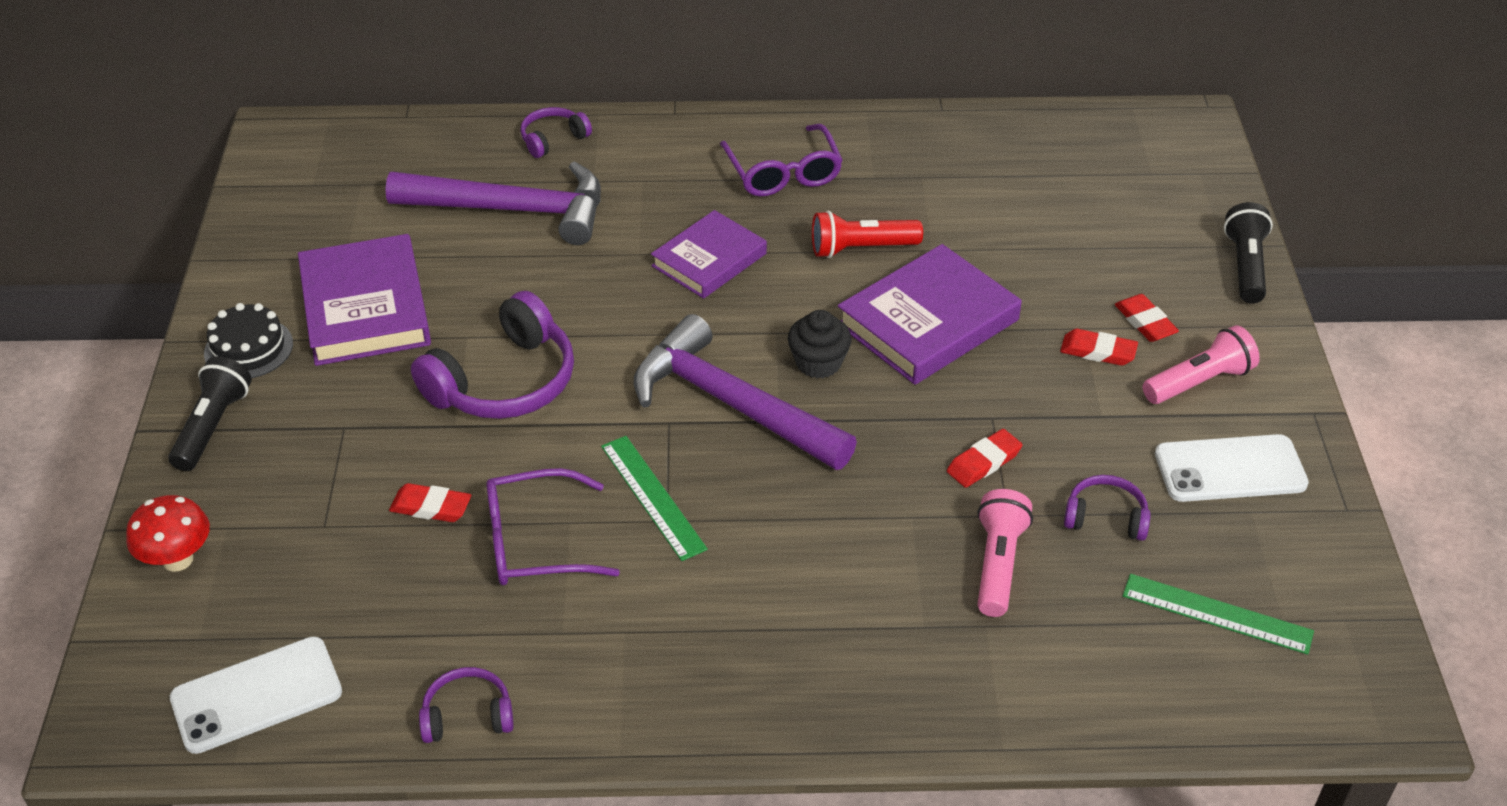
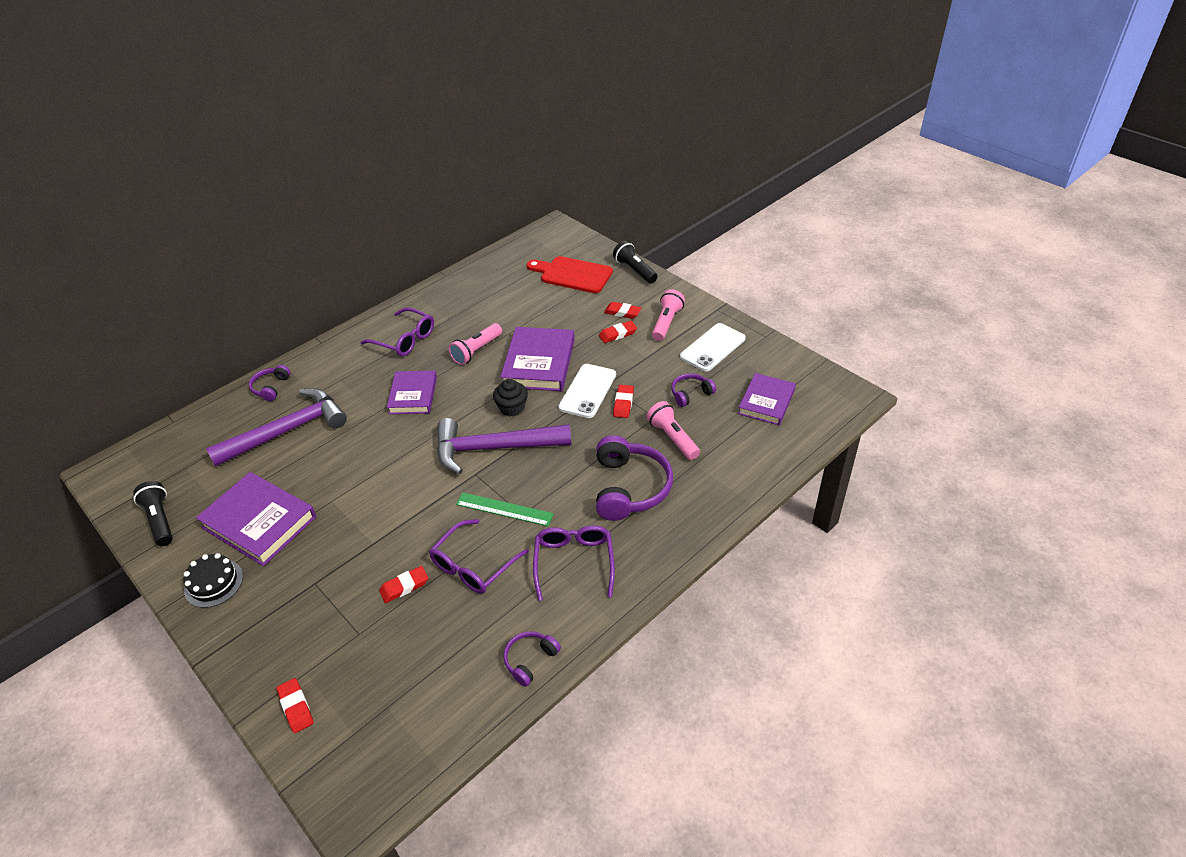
camera: 40 degrees left, 0 degrees up
red mushroom [126,495,210,572] -> red eraser [277,678,314,733]
black flashlight [168,356,252,471] -> black flashlight moved to [133,481,173,546]
white phone [170,637,342,754] -> white phone moved to [559,364,616,418]
purple headphones [411,291,574,419] -> purple headphones moved to [596,435,673,521]
red flashlight [812,211,923,258] -> pink flashlight [449,323,502,365]
green ruler [1123,574,1314,654] -> purple book [738,373,796,425]
none -> red cutting board [527,256,613,293]
none -> purple glasses [533,525,615,601]

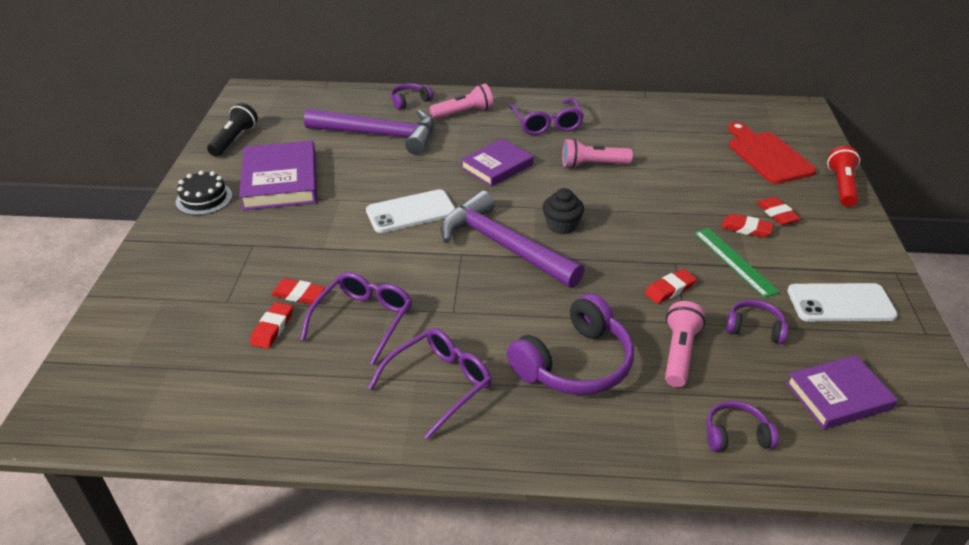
camera: 45 degrees right, 5 degrees down
red eraser [277,678,314,733] -> red eraser moved to [250,302,293,349]
purple glasses [429,519,529,594] -> purple glasses turned 120 degrees clockwise [300,272,412,365]
green ruler [456,492,554,526] -> green ruler moved to [694,228,780,298]
purple book [500,327,575,391] -> none
purple headphones [503,631,561,687] -> purple headphones moved to [707,401,779,452]
white phone [559,364,616,418] -> white phone moved to [366,189,455,233]
black flashlight [613,241,658,283] -> red flashlight [827,146,860,207]
pink flashlight [652,289,685,341] -> pink flashlight moved to [429,84,493,119]

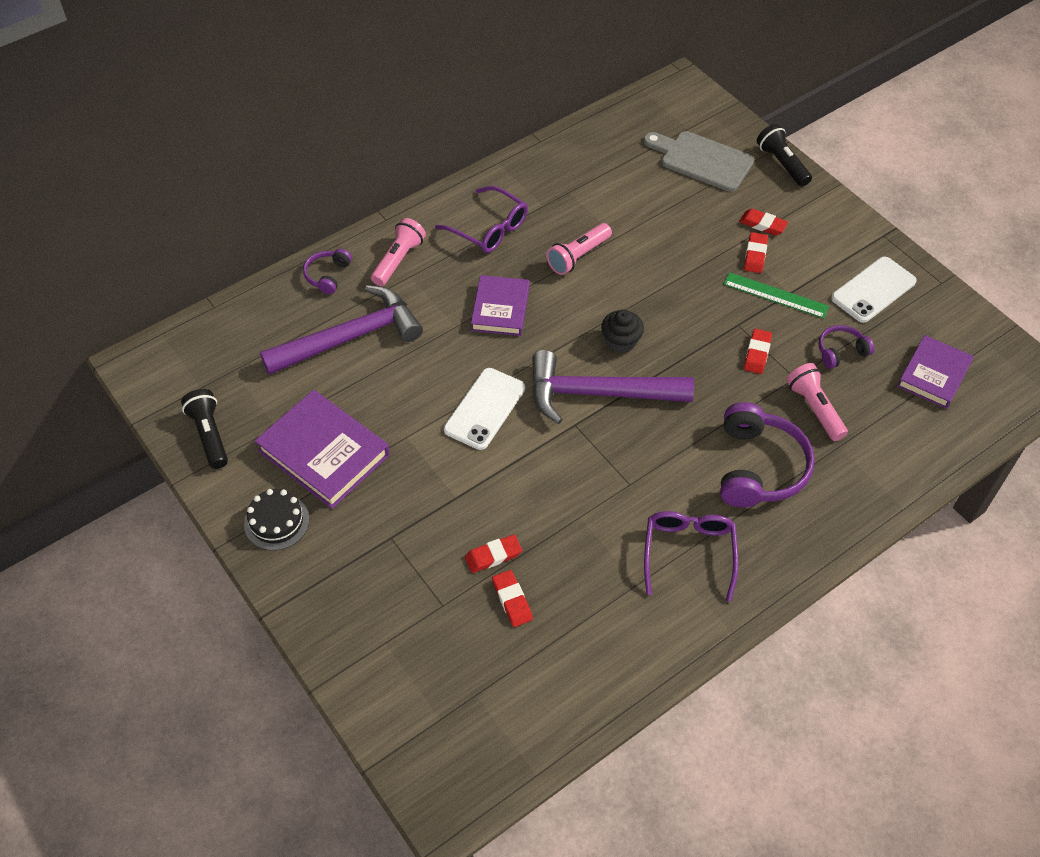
camera: 40 degrees left, 15 degrees up
purple glasses [300,272,412,365] -> none
purple headphones [707,401,779,452] -> none
red eraser [721,214,774,238] -> red eraser turned 60 degrees counterclockwise [744,232,768,273]
red cutting board [728,122,816,184] -> grey cutting board [643,131,754,192]
red flashlight [827,146,860,207] -> black flashlight [757,124,812,187]

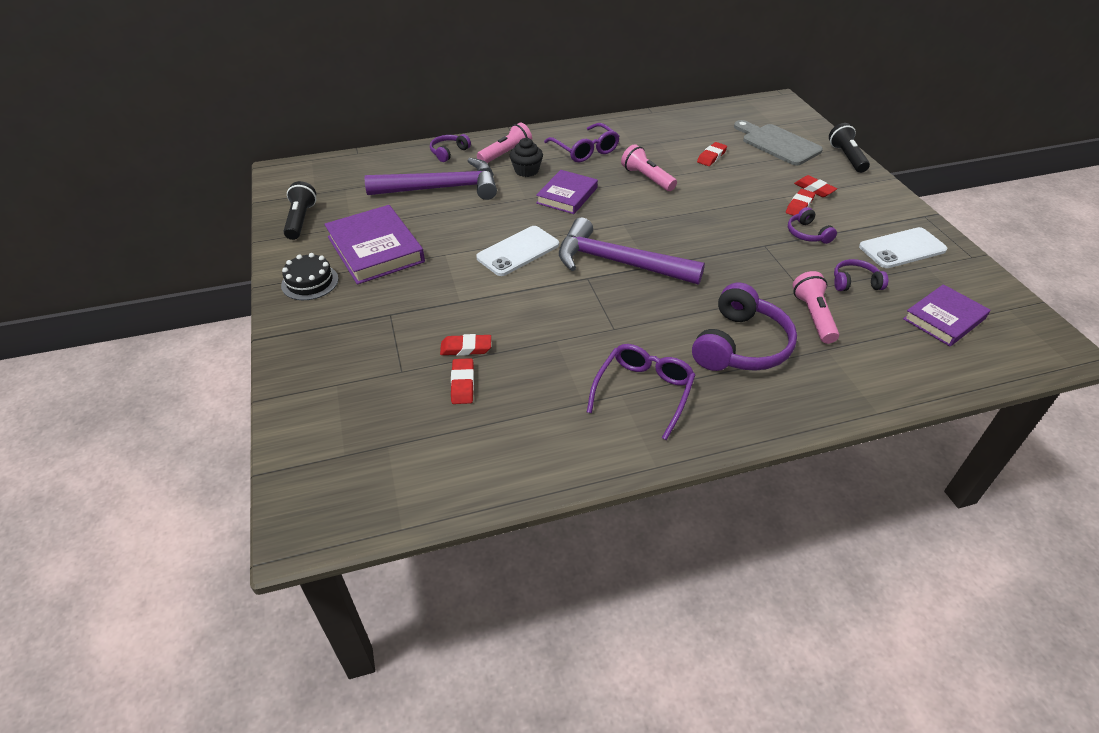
camera: 20 degrees right, 10 degrees down
pink flashlight [546,223,612,275] -> pink flashlight turned 75 degrees clockwise [621,144,677,191]
black cupcake [601,310,644,353] -> black cupcake moved to [510,138,543,177]
green ruler [724,272,829,319] -> purple headphones [788,207,837,244]
red eraser [744,329,772,374] -> red eraser moved to [697,142,727,166]

